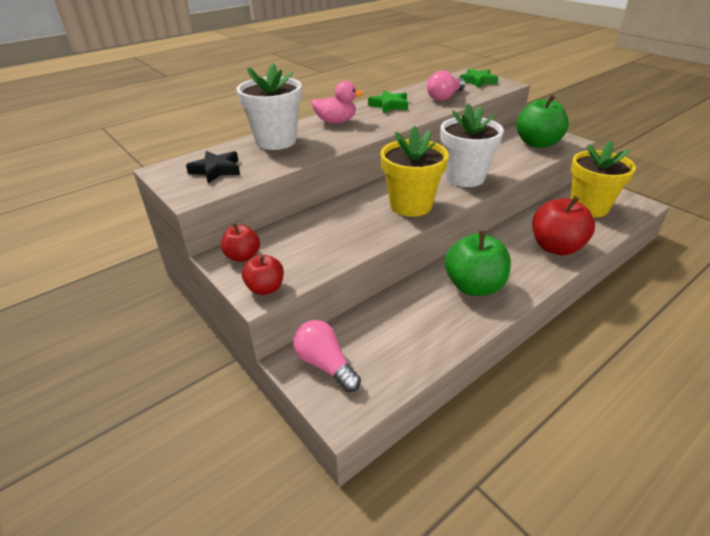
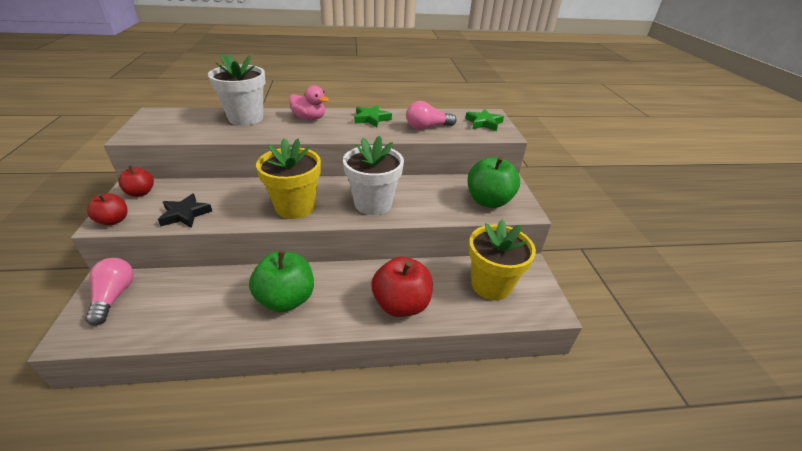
camera: 30 degrees right, 0 degrees up
black star [186,151,240,183] -> black star moved to [158,193,212,228]

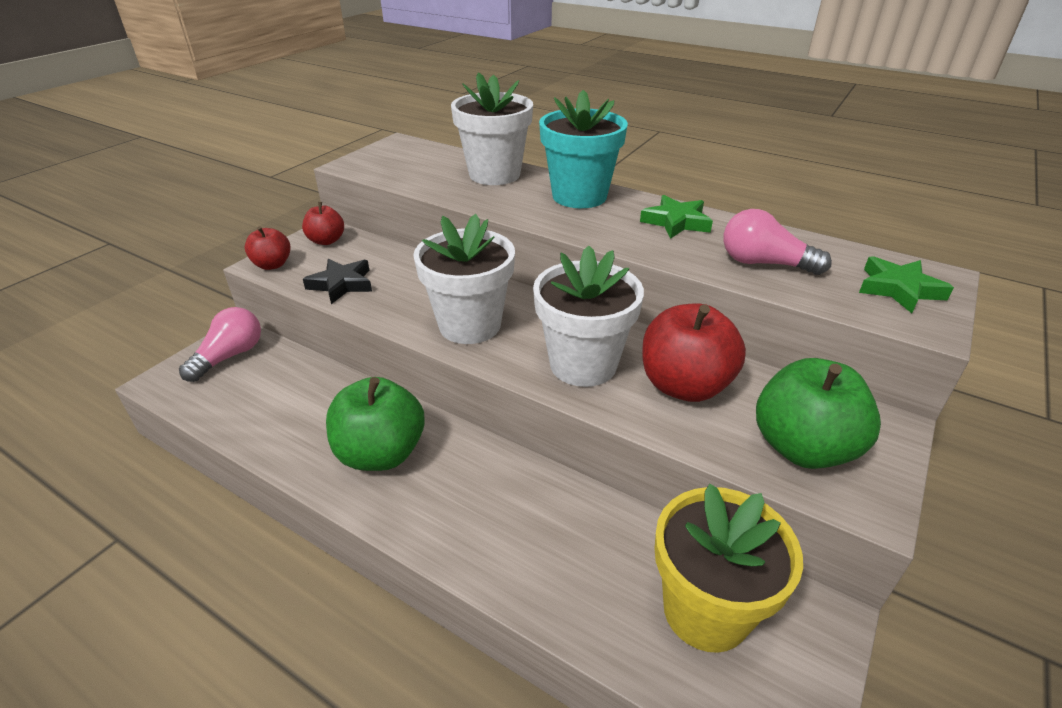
camera: 40 degrees right, 0 degrees up
yellow flower pot [256,138,321,219] -> white flower pot [413,214,515,344]
pink duck [289,85,329,120] -> turquoise flower pot [539,90,628,208]
red apple [372,257,433,317] -> red apple moved to [642,303,746,402]

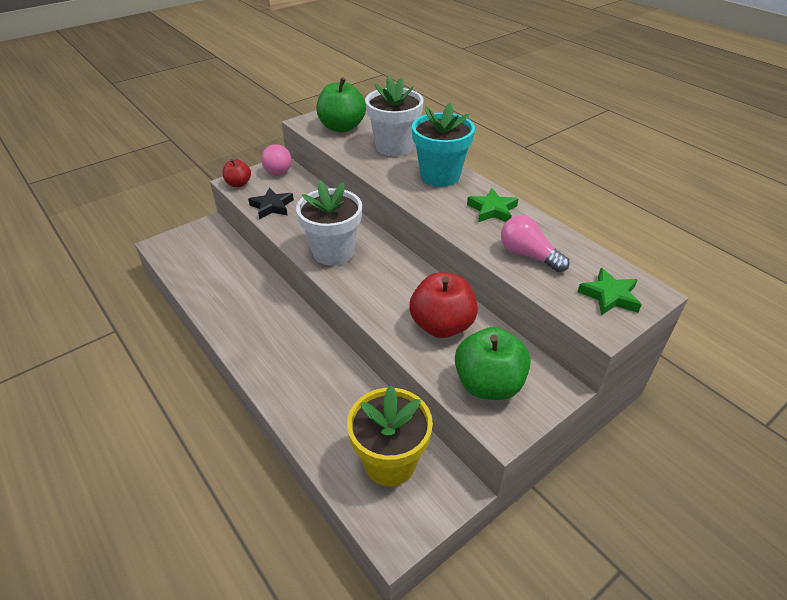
camera: 20 degrees right, 5 degrees up
pink light bulb [179,307,261,382] -> none
red apple [302,202,344,245] -> pink ball [261,144,292,175]
green apple [326,377,424,471] -> green apple moved to [317,77,366,132]
white flower pot [533,246,644,387] -> none

